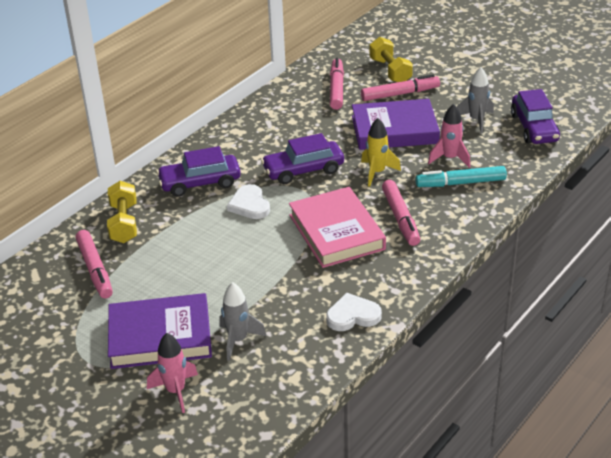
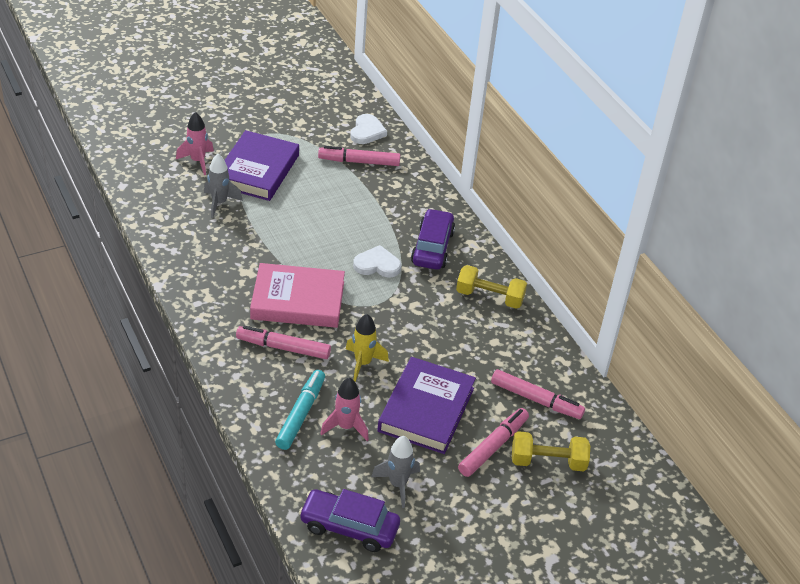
camera: 110 degrees right, 5 degrees up
yellow dumbbell [107,181,137,243] -> yellow dumbbell moved to [456,265,527,309]
purple car [261,133,344,184] -> none
white heart [326,293,382,331] -> white heart moved to [350,114,387,144]
pink marker [361,74,440,101] -> pink marker turned 150 degrees counterclockwise [458,408,529,477]

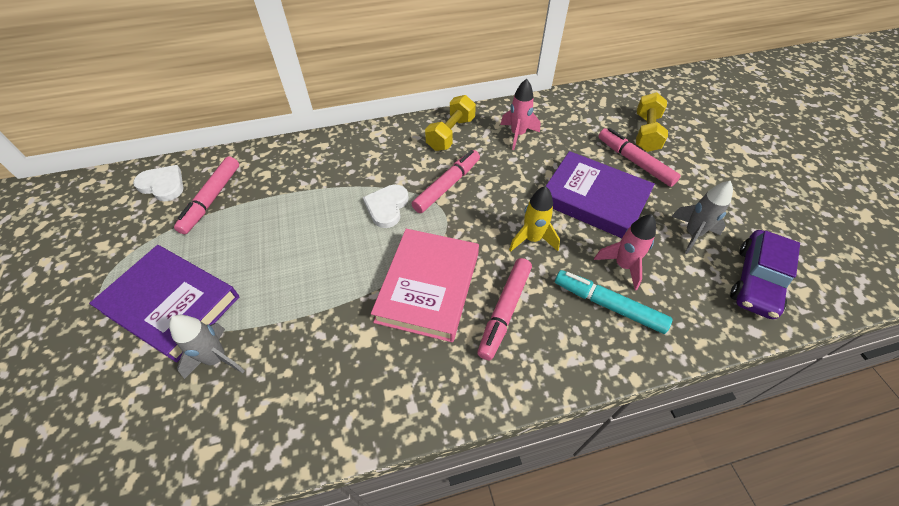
camera: 75 degrees left, 10 degrees up
pink rocket [176,112,214,175] -> pink rocket moved to [500,79,541,150]
purple car [411,209,455,270] -> none
pink marker [491,369,585,419] -> pink marker moved to [412,150,480,213]

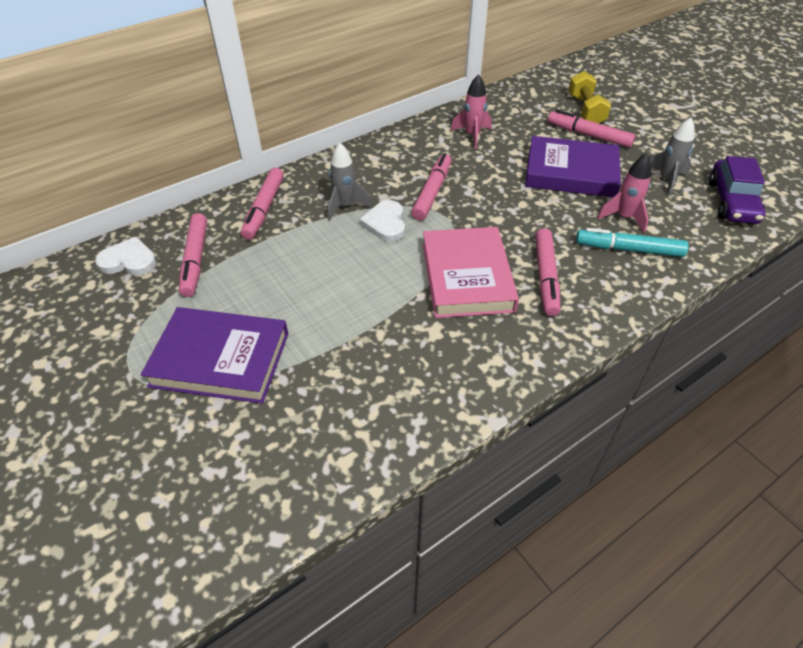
camera: 20 degrees left, 5 degrees down
grey rocket [169,315,245,379] -> grey rocket moved to [328,143,372,221]
yellow dumbbell [425,95,476,151] -> none
yellow rocket [509,186,560,252] -> none
none -> pink marker [241,168,284,240]

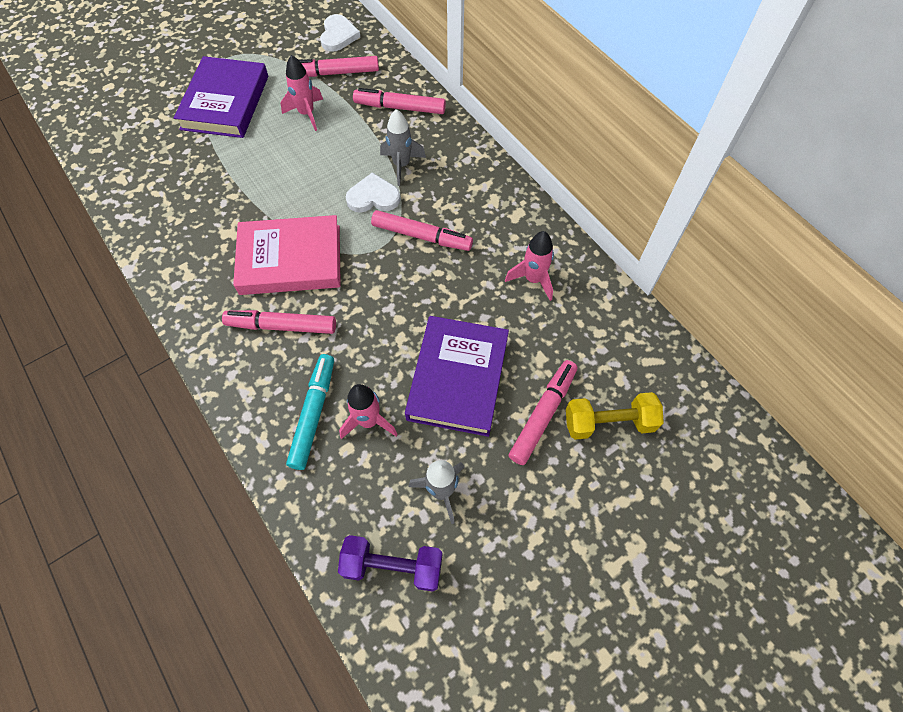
camera: 90 degrees right, 15 degrees up
purple car [709,156,765,224] -> purple dumbbell [338,535,443,592]
none -> pink rocket [281,55,323,131]

